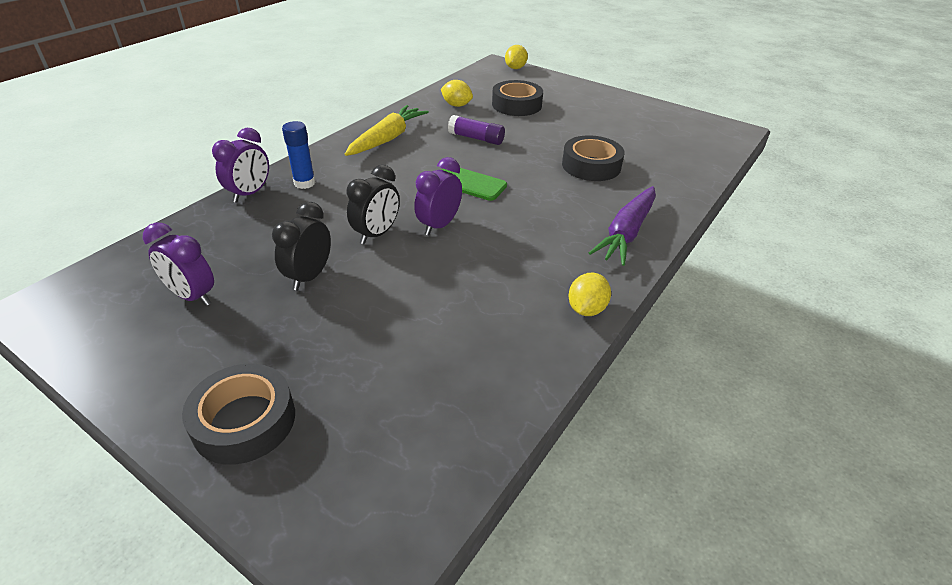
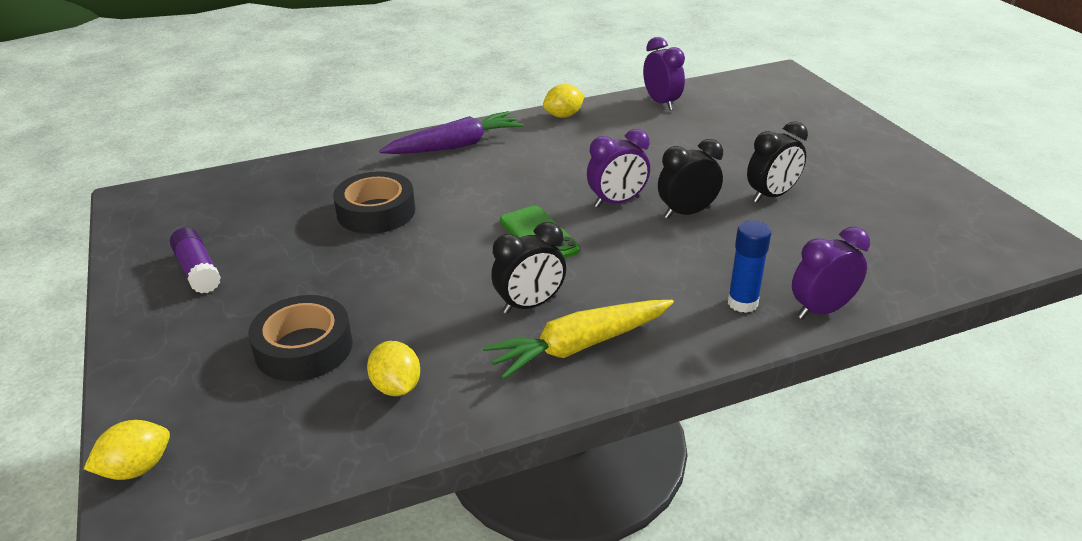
camera: 145 degrees left, 5 degrees down
purple clock [143,222,214,306] -> purple clock moved to [643,37,685,110]
black tape [182,364,295,465] -> none
purple glue stick [448,115,505,145] -> purple glue stick moved to [170,228,221,294]
none -> black clock [491,222,566,314]

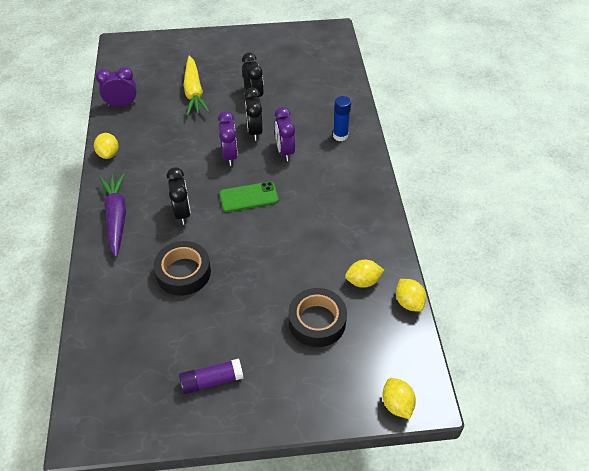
camera: 75 degrees left, 15 degrees up
yellow carrot [483,300,674,379] -> yellow carrot moved to [184,56,210,115]
black clock [491,222,566,314] -> black clock moved to [167,167,191,225]
purple clock [792,227,870,319] -> purple clock moved to [275,107,295,161]
none -> yellow lemon [396,279,426,312]

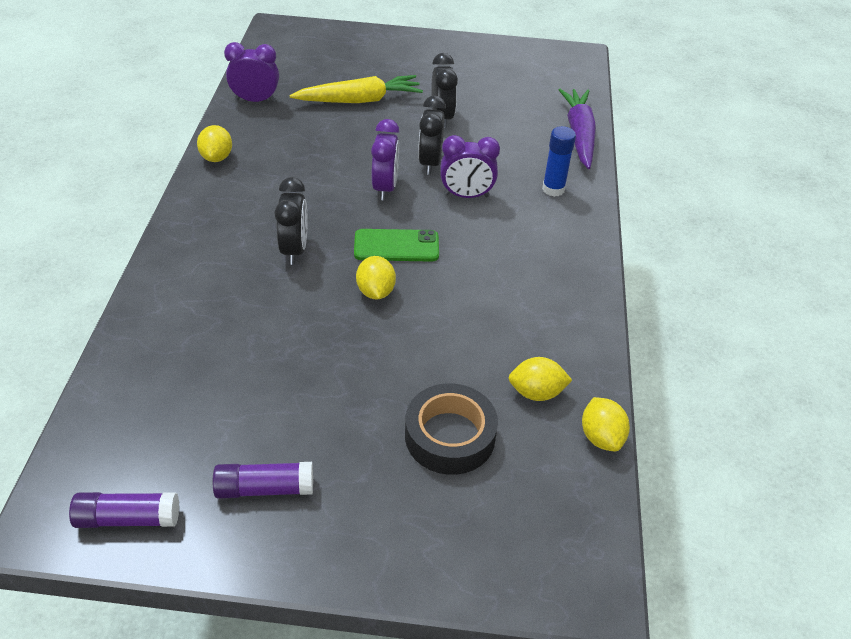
camera: 10 degrees right, 5 degrees down
purple carrot [100,173,126,258] -> purple carrot moved to [559,89,596,169]
black tape [154,241,211,296] -> none
yellow carrot [184,56,210,115] -> yellow carrot turned 105 degrees counterclockwise [290,75,423,103]
purple clock [275,107,295,161] -> purple clock turned 90 degrees counterclockwise [440,135,500,198]
yellow lemon [382,378,416,419] -> yellow lemon moved to [356,256,396,299]
none -> purple glue stick [69,492,179,528]

